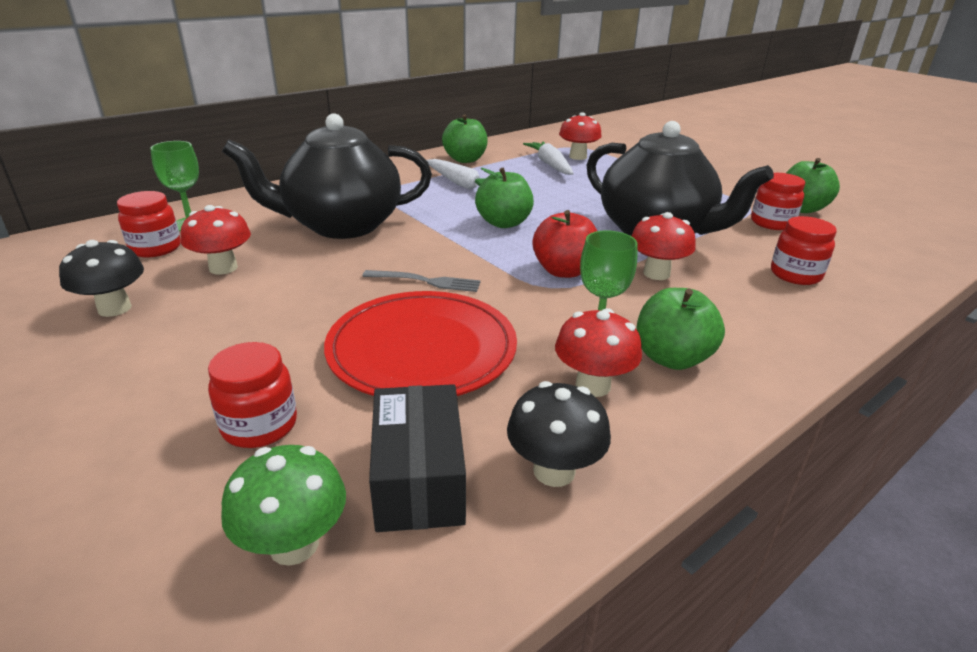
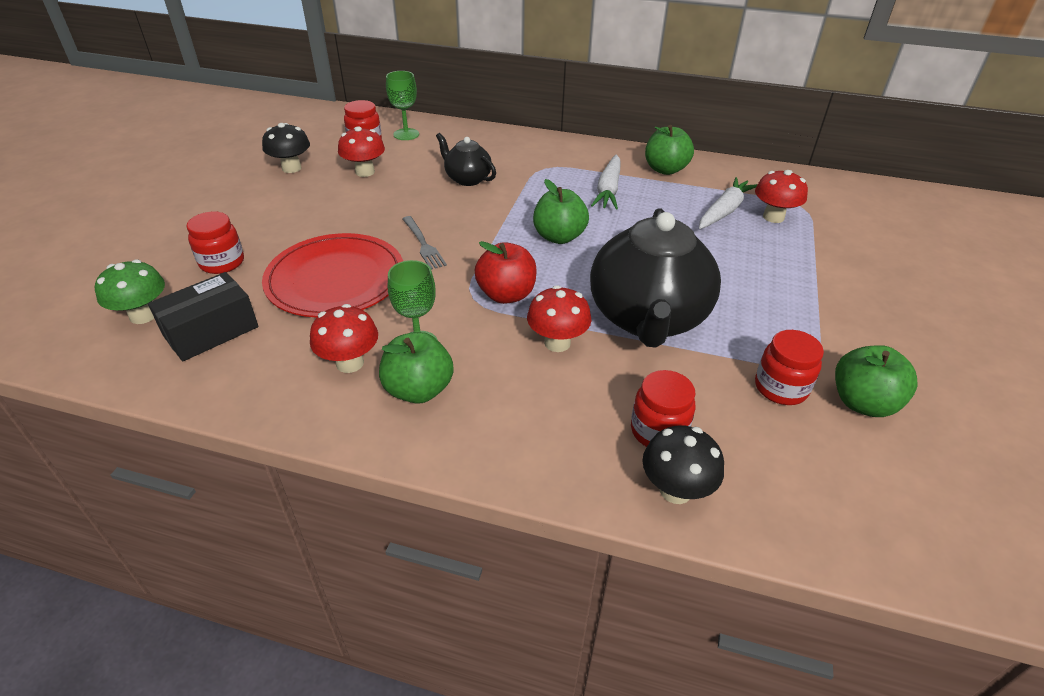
camera: 55 degrees right, 10 degrees up
black teapot [222,113,432,239] -> black teapot [436,133,496,186], size x0.50
black mushroom [507,381,611,487] -> black mushroom moved to [642,425,724,504]

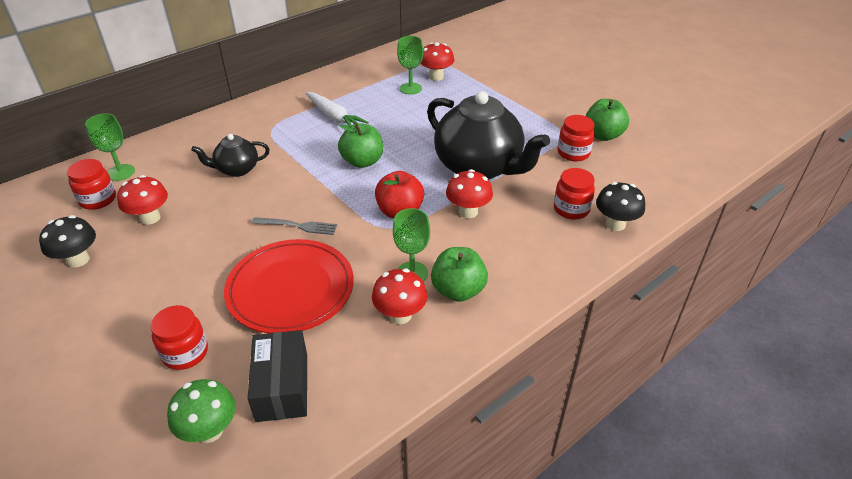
camera: 55 degrees left, 0 degrees up
green apple [645,125,694,175] -> none
white carrot [699,177,758,229] -> green goblet [397,36,423,95]

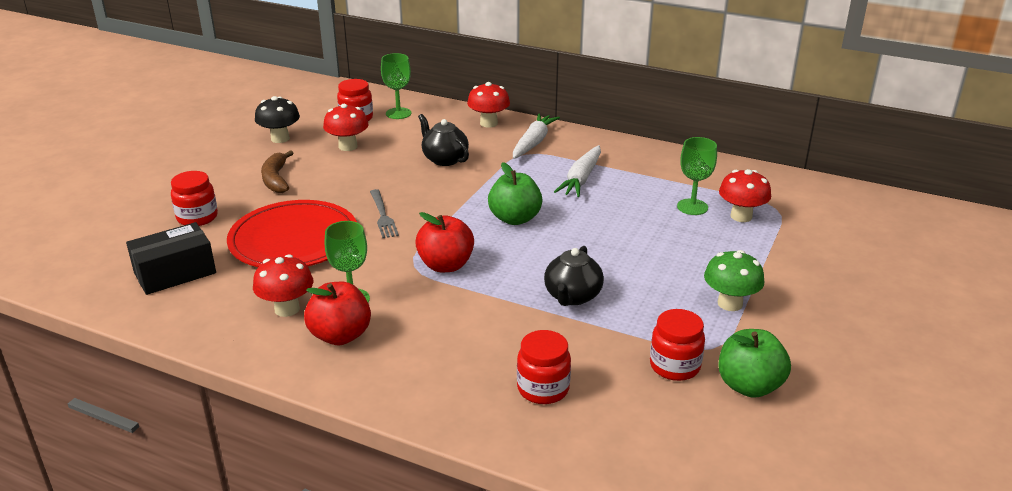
camera: 65 degrees right, 10 degrees down
green mushroom [167,379,235,443] -> green mushroom moved to [704,250,764,311]
black teapot [427,91,550,179] -> black teapot [544,246,604,306], size x0.50
green apple [431,247,488,302] -> red apple [304,282,371,345]
red mushroom [446,169,493,218] -> red mushroom moved to [467,82,510,128]
black mushroom [596,182,645,231] -> none
none -> brown banana [261,150,293,193]
none -> white carrot [513,113,560,159]

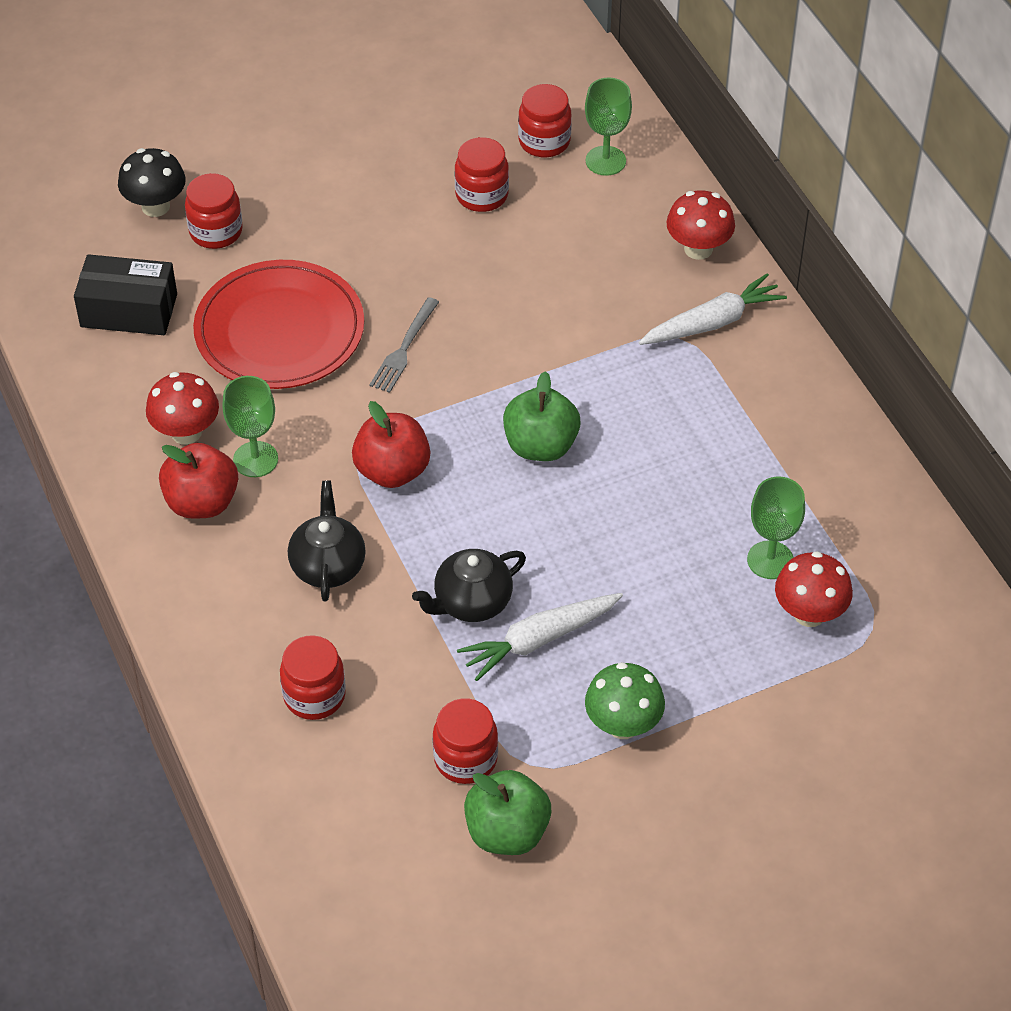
camera: 40 degrees right, 20 degrees up
black mushroom [255,96,300,143] -> black mushroom moved to [118,148,186,217]
brown banana [261,150,293,193] -> none
red mushroom [323,104,369,151] -> red jar [455,137,509,212]
black teapot [418,114,469,166] -> black teapot moved to [288,481,366,602]
white carrot [554,145,601,197] -> white carrot moved to [457,593,623,681]

